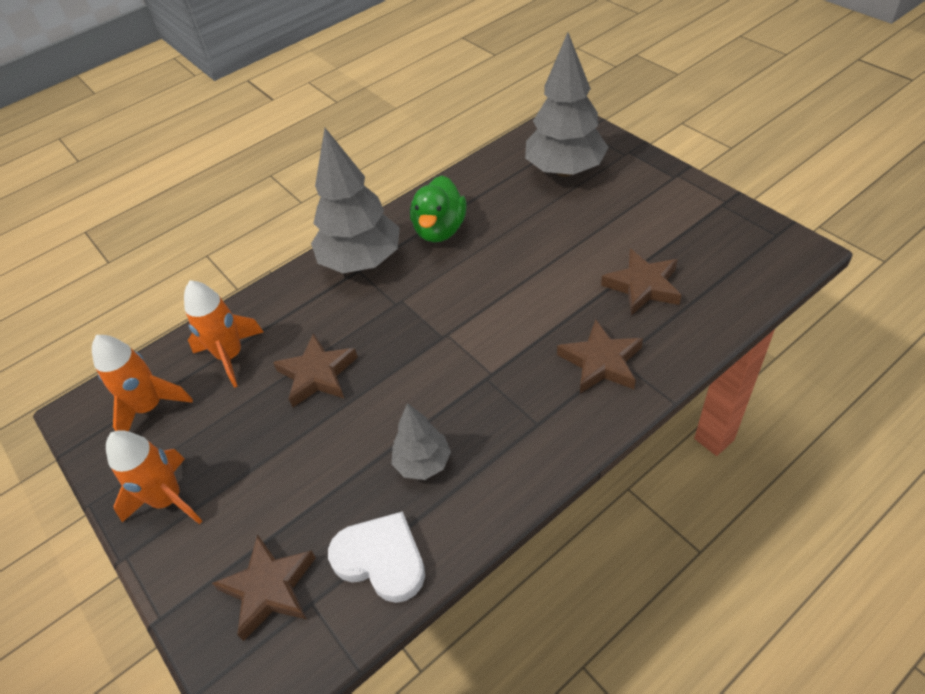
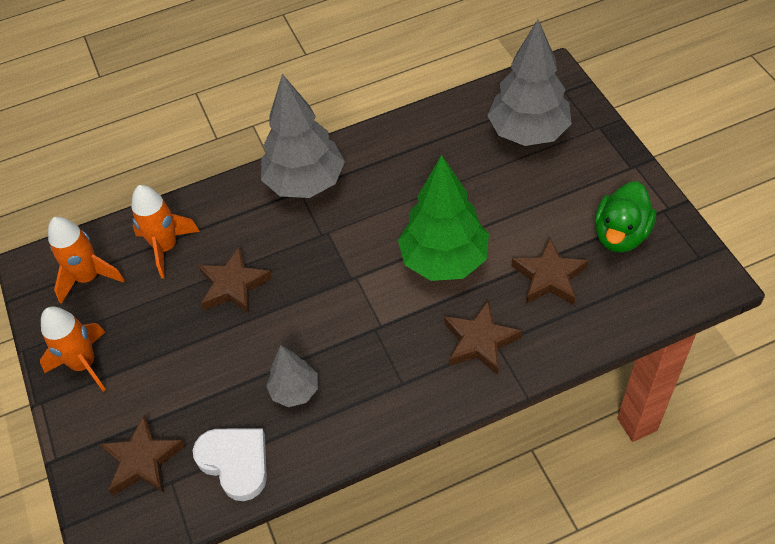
camera: 15 degrees right, 5 degrees up
green duck [410,175,467,242] -> green duck moved to [595,181,656,253]
none -> green tree [398,155,489,281]

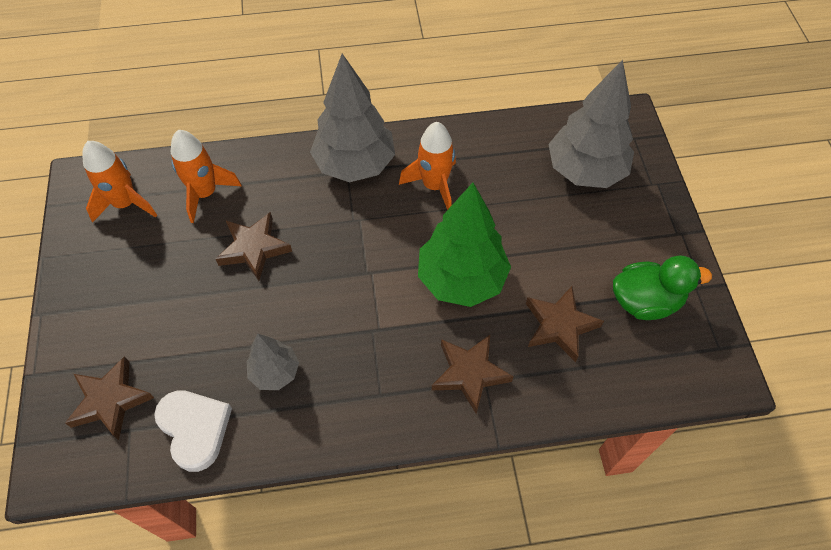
camera: 10 degrees right, 5 degrees up
orange rocket [40,307,106,392] -> orange rocket moved to [399,122,456,210]
green duck [595,181,656,253] -> green duck turned 135 degrees counterclockwise [613,256,712,320]

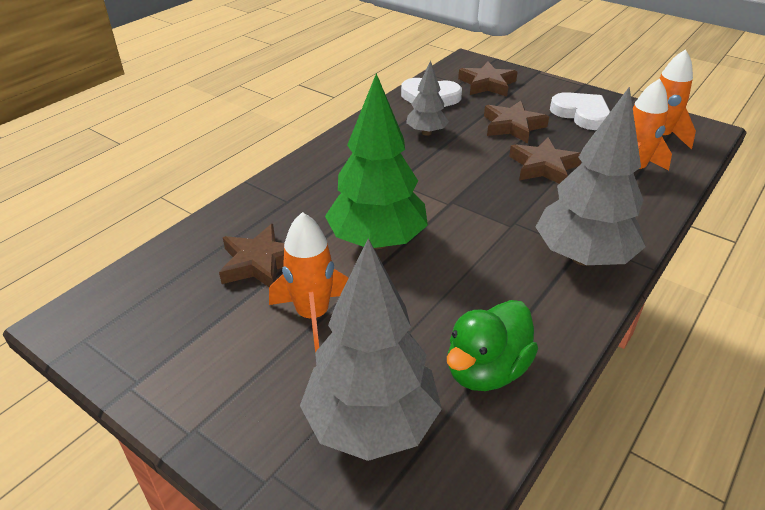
camera: 135 degrees right, 20 degrees down
orange rocket [399,122,456,210] -> orange rocket moved to [269,212,348,352]
brown star [432,335,514,414] -> brown star moved to [484,101,549,143]
green duck [613,256,712,320] -> green duck moved to [447,300,538,391]
none -> white heart [550,92,610,130]

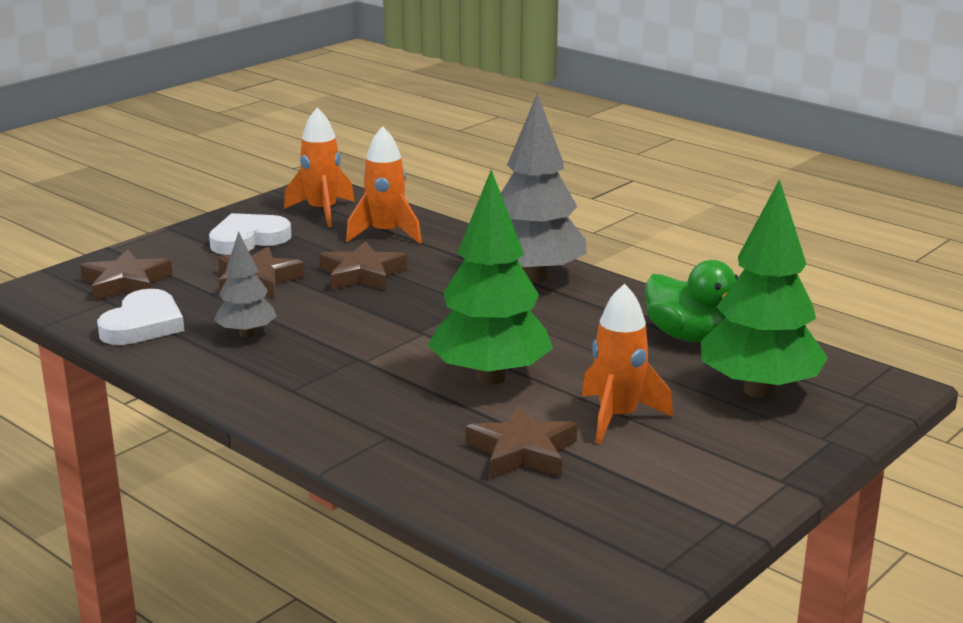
camera: 85 degrees left, 15 degrees down
grey tree [300,238,442,461] -> green tree [701,179,828,398]

